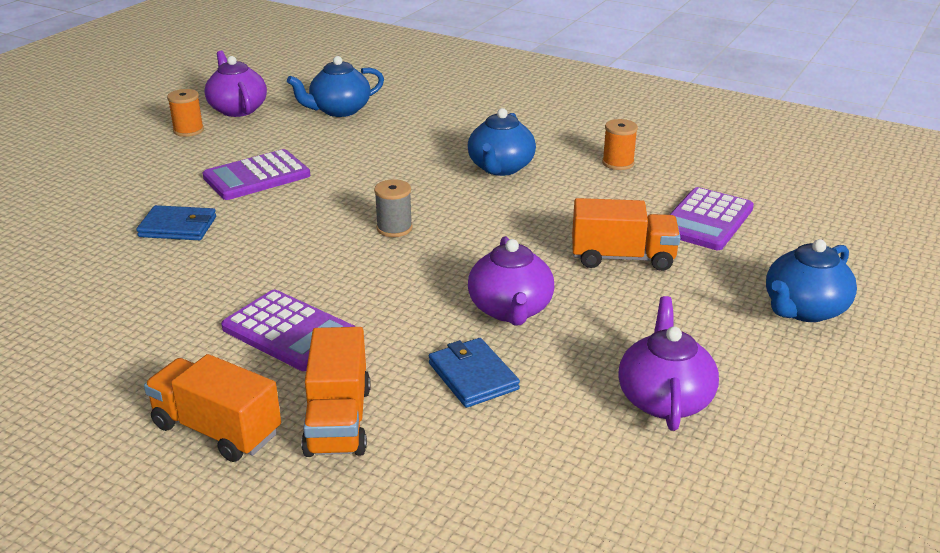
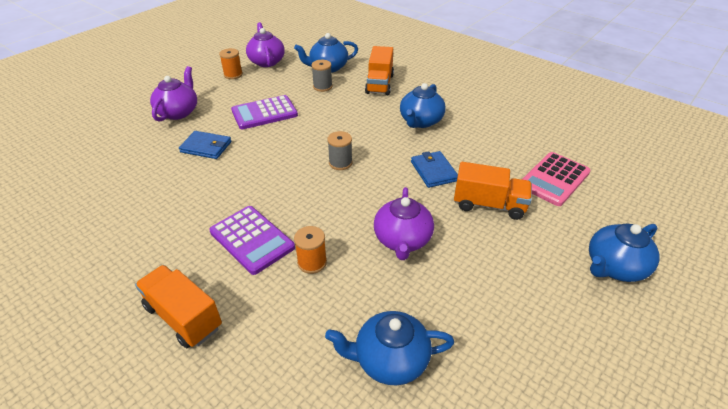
camera: 10 degrees right, 10 degrees up
orange truck [301,327,371,457] -> orange truck moved to [365,46,394,95]
blue wallet [429,338,520,408] -> blue wallet moved to [411,151,458,188]
orange spool [602,119,638,170] -> orange spool moved to [294,226,327,274]
purple teapot [618,296,719,431] -> purple teapot moved to [150,66,197,122]
purple calculator [669,187,754,250] -> pink calculator [522,152,591,206]
none -> grey spool [311,60,332,92]
none -> blue teapot [325,311,454,386]

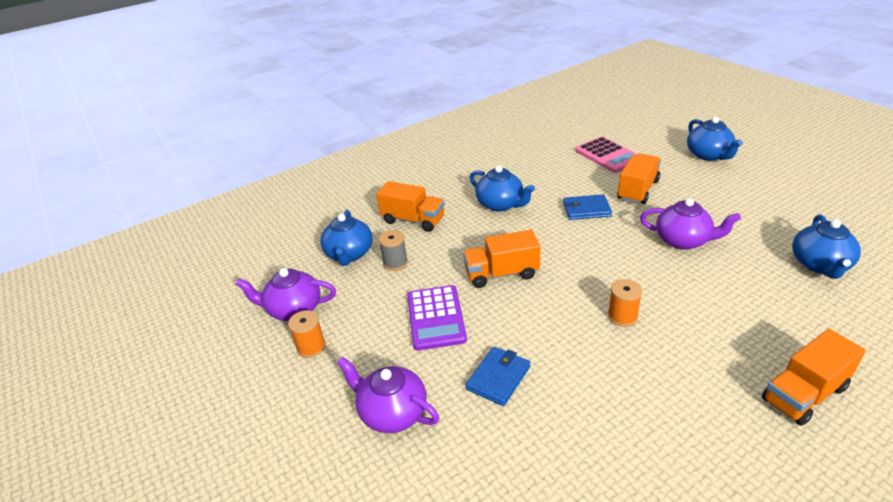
camera: 70 degrees left, 5 degrees down
purple calculator [209,206,295,275] -> none
orange spool [294,226,327,274] -> orange spool moved to [608,279,642,327]
grey spool [327,131,352,170] -> none
none -> orange truck [463,230,540,288]

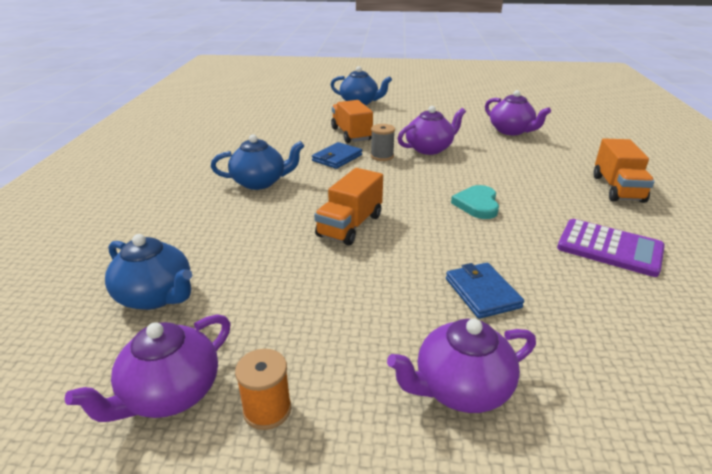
camera: 55 degrees left, 5 degrees down
orange truck [376,181,445,232] -> none
grey spool [379,230,408,271] -> grey spool moved to [371,124,395,161]
purple calculator [407,285,467,351] -> purple calculator moved to [557,219,665,277]
pink calculator [576,137,638,173] -> none
orange spool [608,279,642,327] -> turquoise heart [451,185,499,219]
blue teapot [792,214,861,279] -> purple teapot [485,90,551,135]

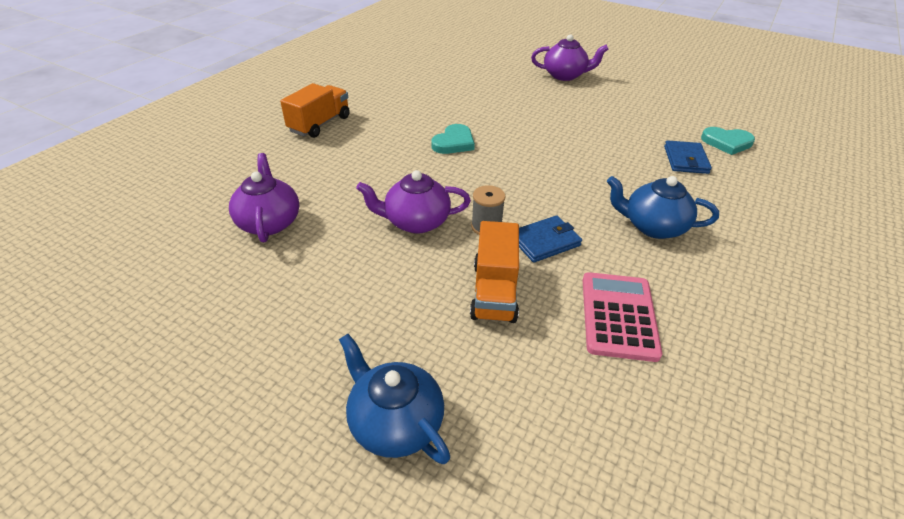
camera: 155 degrees left, 10 degrees up
purple teapot [65,314,230,422] -> none
blue teapot [105,234,192,310] -> turquoise heart [701,127,755,155]
orange spool [235,349,291,430] -> none
orange truck [314,168,383,246] -> none
blue wallet [446,263,524,319] -> blue wallet moved to [664,140,712,174]
purple calculator [557,219,665,277] -> none
none -> pink calculator [583,272,662,362]

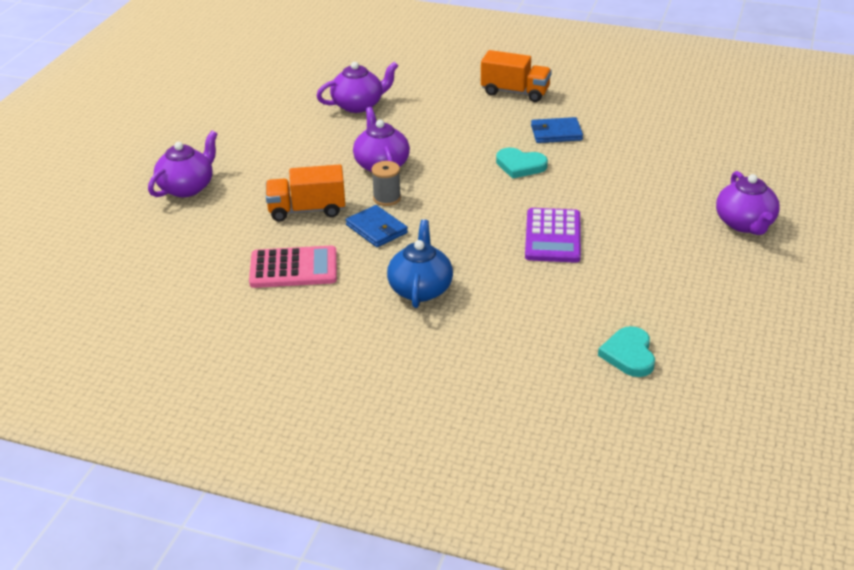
camera: 80 degrees right, 5 degrees down
blue teapot [339,334,450,464] -> purple teapot [148,131,217,197]
blue wallet [664,140,712,174] -> blue wallet moved to [531,117,583,143]
none -> purple calculator [525,208,581,263]

